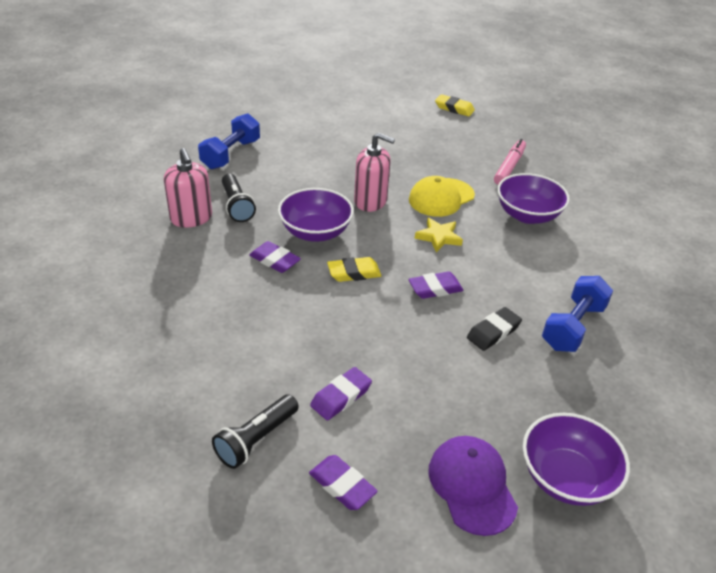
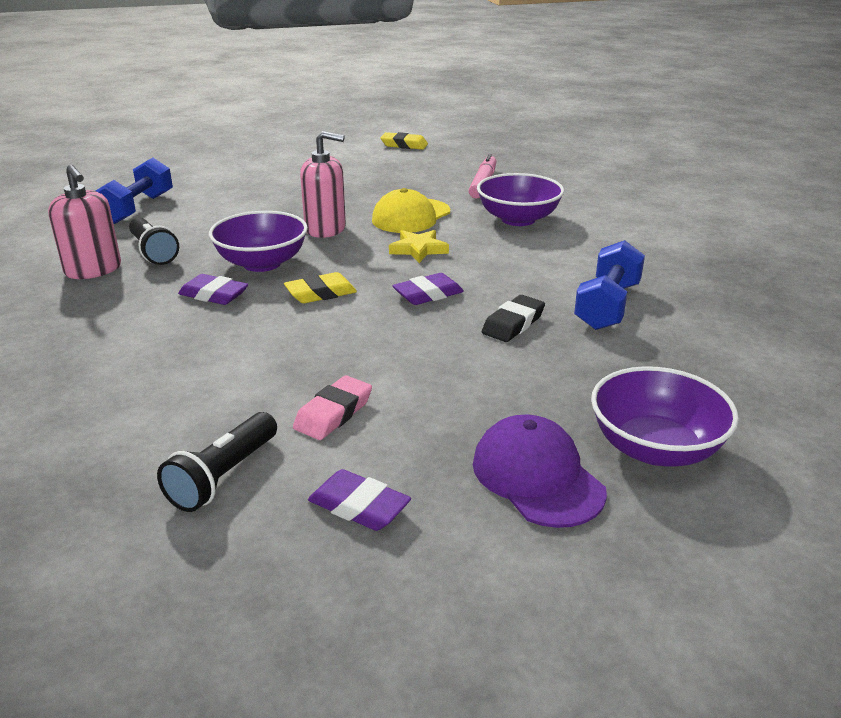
camera: 10 degrees left, 10 degrees down
purple eraser [310,367,372,421] -> pink eraser [293,375,372,440]

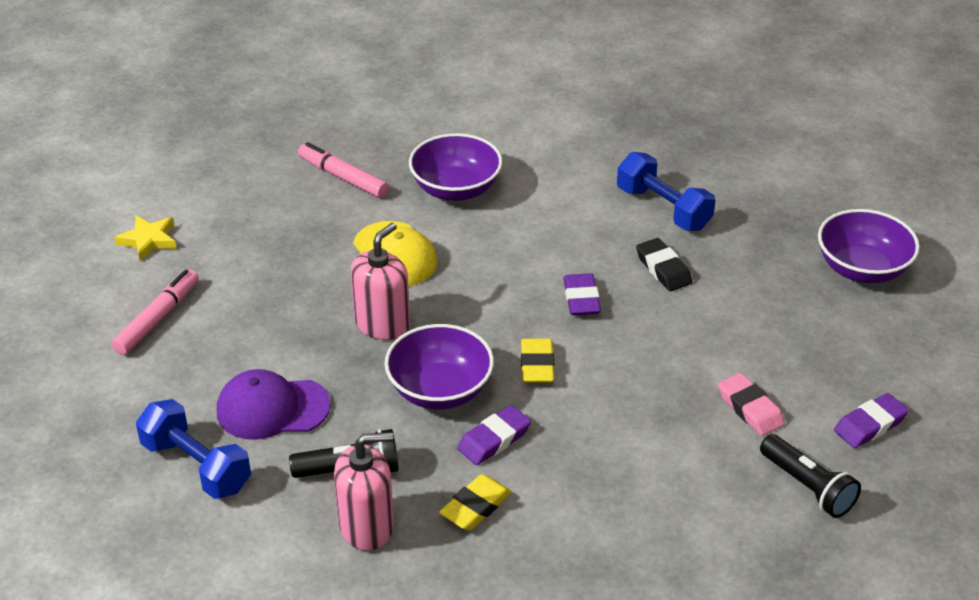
camera: 65 degrees left, 10 degrees up
yellow eraser [380,132,428,150] -> yellow eraser moved to [439,474,512,530]
yellow star [389,230,449,263] -> yellow star moved to [114,215,177,261]
purple cap [473,414,607,528] -> purple cap moved to [217,369,331,440]
none -> pink marker [111,269,199,355]

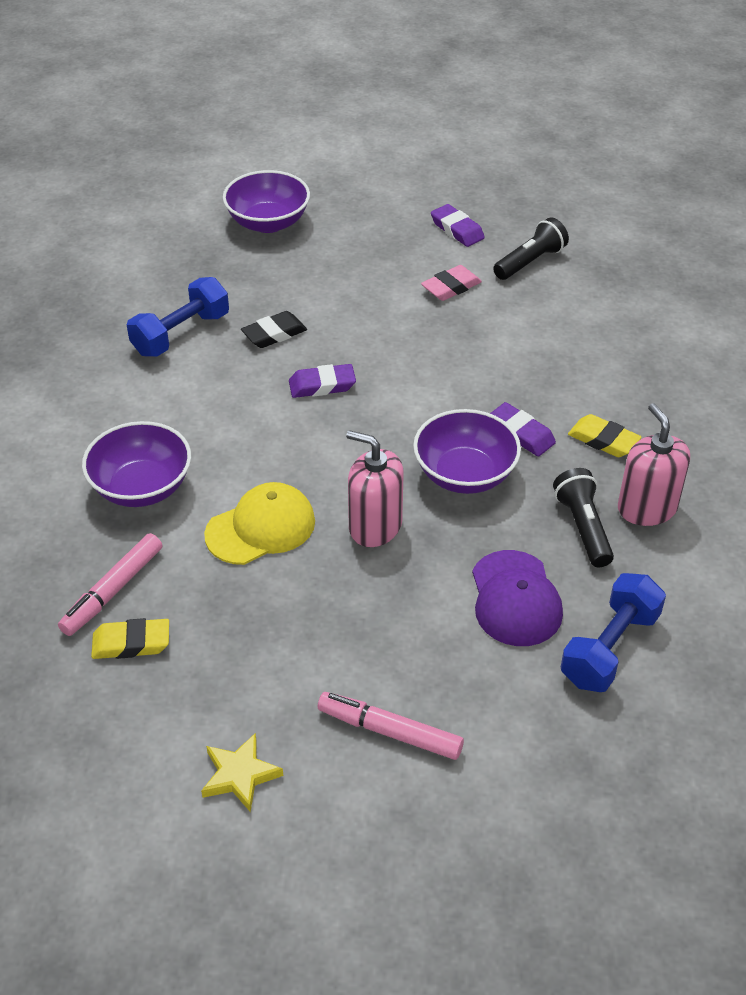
camera: 95 degrees left, 5 degrees up
yellow eraser [521,339,554,383] -> yellow eraser moved to [91,618,169,659]

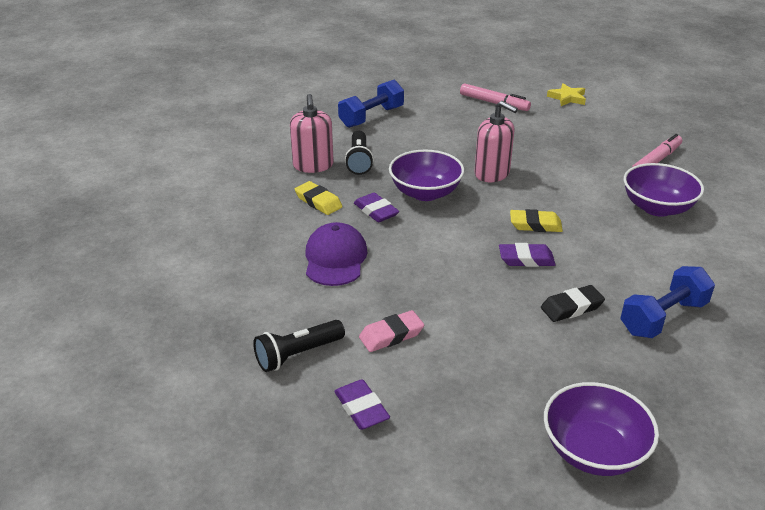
camera: 170 degrees left, 10 degrees down
yellow eraser [91,618,169,659] -> yellow eraser moved to [510,209,563,232]
yellow cap [204,482,315,565] -> none
purple cap [472,550,563,646] -> purple cap moved to [305,222,368,286]

